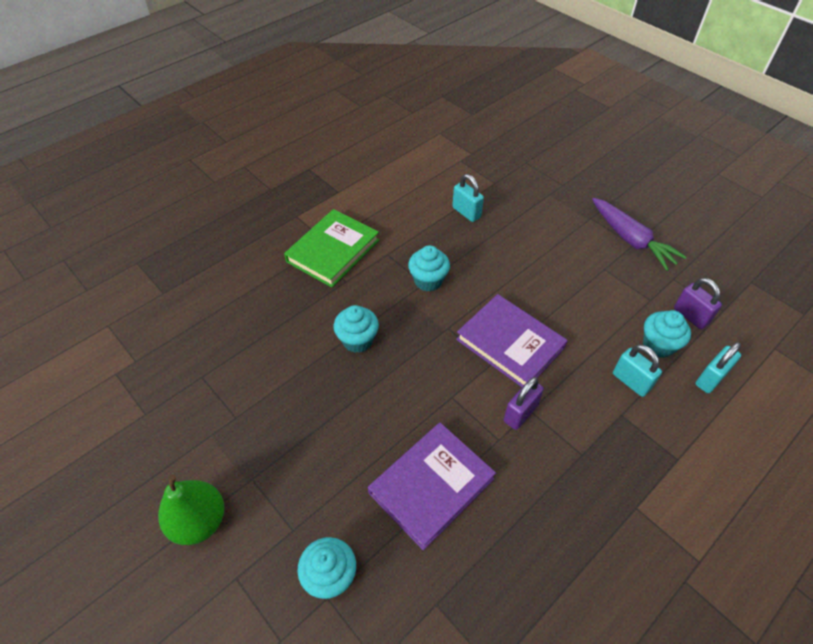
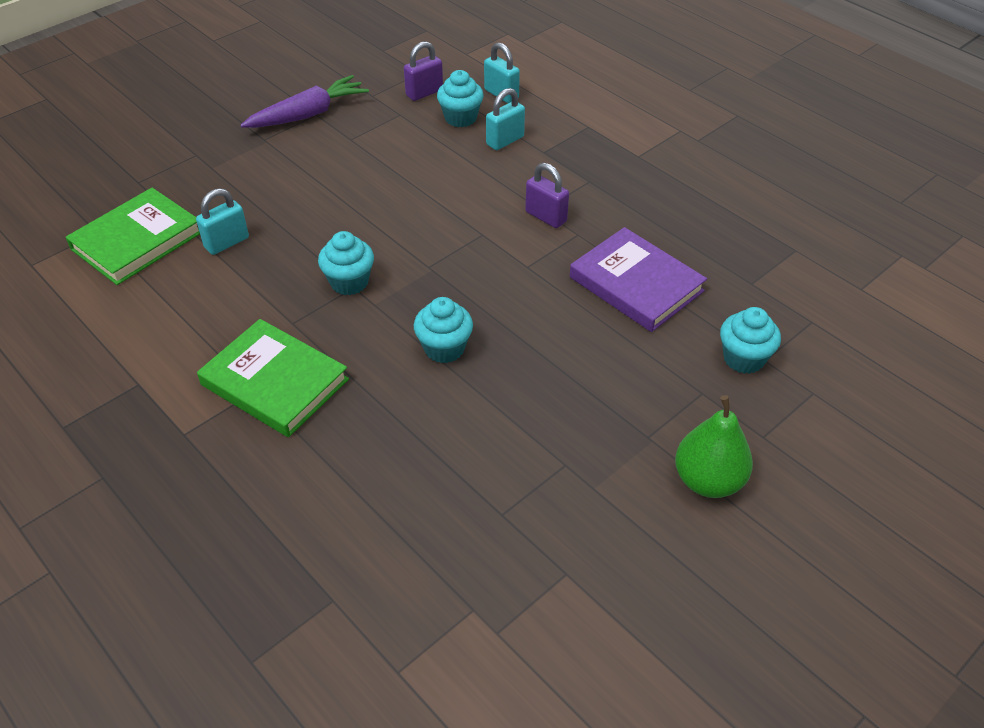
camera: 90 degrees left, 5 degrees down
purple book [456,294,568,387] -> none
none -> green book [66,188,200,285]

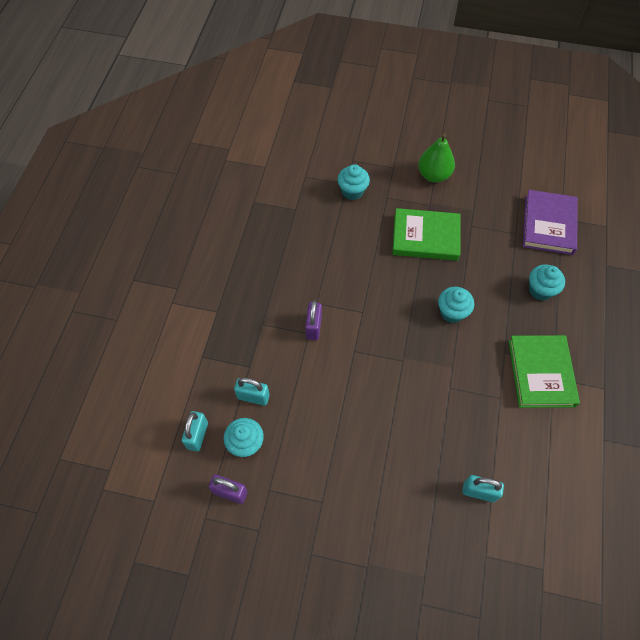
camera: 125 degrees left, 15 degrees up
green book [66,188,200,285] -> green book moved to [392,208,461,261]
purple carrot [240,75,369,128] -> none
turquoise cupcake [318,231,374,295] -> turquoise cupcake moved to [529,264,565,300]
purple book [570,227,707,332] -> purple book moved to [523,190,578,255]

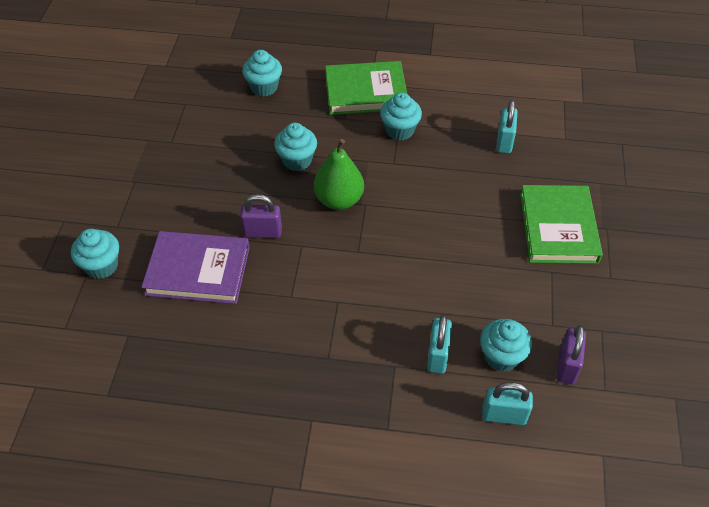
camera: 95 degrees left, 10 degrees down
purple padlock [305,300,322,340] -> purple padlock moved to [240,194,282,238]
green book [392,208,461,261] -> green book moved to [520,185,603,264]
green pear [418,133,455,182] -> green pear moved to [314,139,364,210]
purple book [523,190,578,255] -> purple book moved to [141,231,250,304]
none -> turquoise cupcake [380,93,422,141]

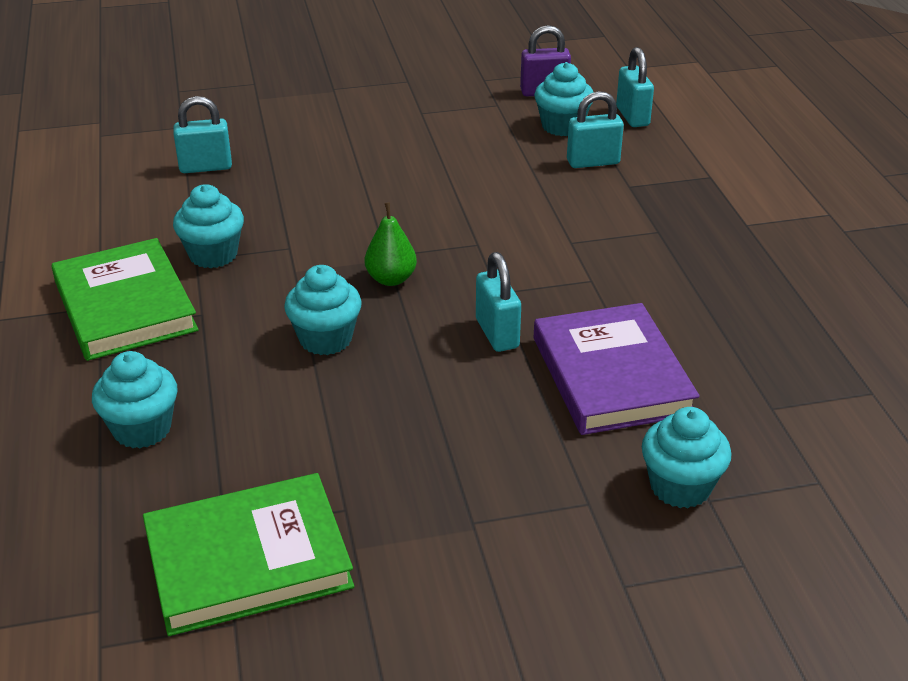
camera: 110 degrees left, 15 degrees down
purple padlock [240,194,282,238] -> turquoise padlock [476,252,521,352]
green pear [314,139,364,210] -> green pear [365,202,417,286], size x0.64
green book [520,185,603,264] -> green book moved to [143,473,354,636]

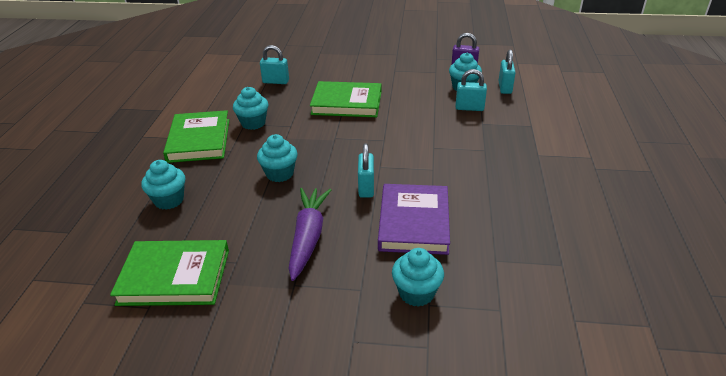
camera: 20 degrees right, 0 degrees up
green pear [365,202,417,286] -> none
none -> purple carrot [289,188,331,281]
none -> green book [310,81,381,117]

